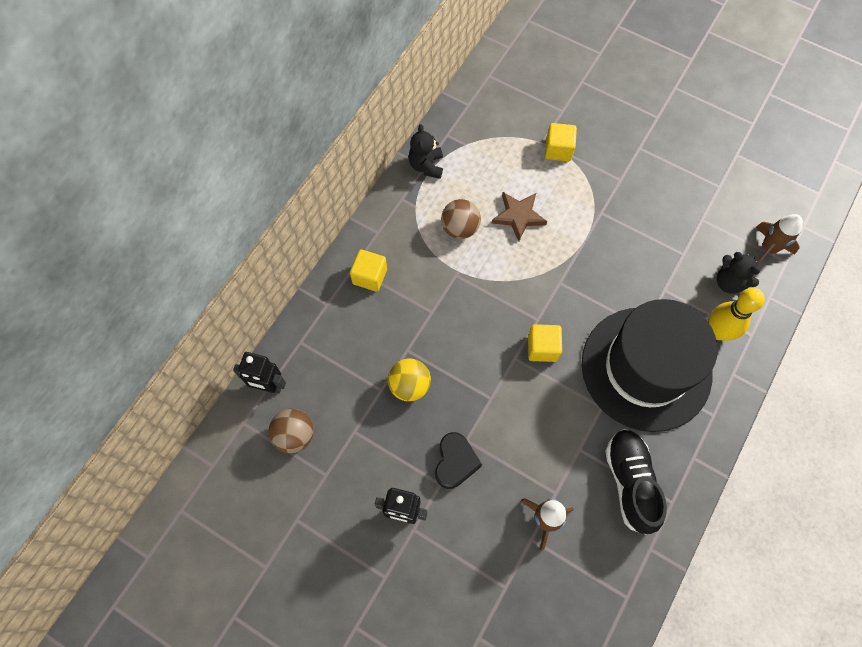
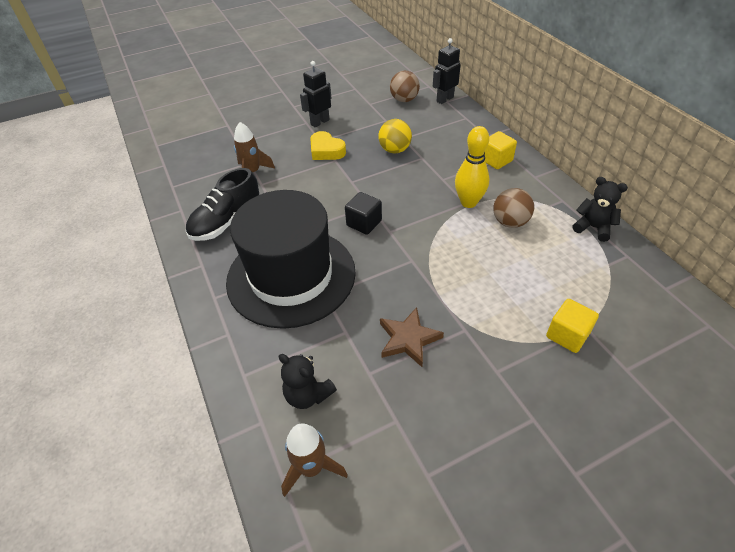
camera: 125 degrees right, 20 degrees down
black heart [435,432,482,489] -> yellow heart [310,131,346,160]
brown star [492,192,547,241] -> brown star moved to [380,307,444,367]
yellow cube [528,324,562,362] -> black cube [345,192,382,235]
black shoe [605,429,667,534] -> black shoe turned 105 degrees clockwise [186,168,260,241]
yellow bowling pin [708,288,765,341] -> yellow bowling pin moved to [455,126,489,208]
black teddy bear [717,252,760,294] -> black teddy bear turned 135 degrees counterclockwise [279,354,337,409]

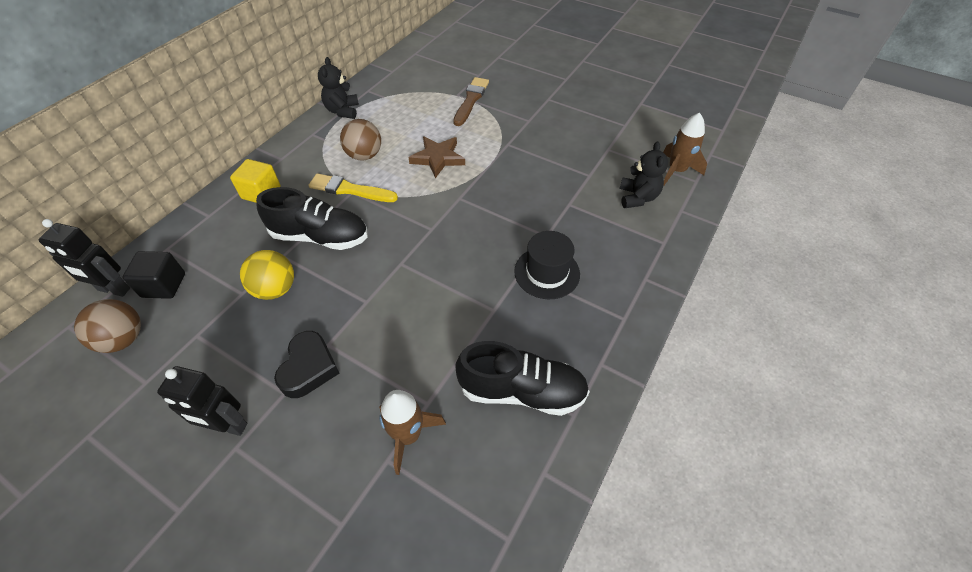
camera: 125 degrees left, 5 degrees up
black hat [226,190,356,329] -> black hat [514,231,580,299], size x0.45
yellow heart [310,131,346,160] -> black heart [274,331,339,398]
black cube [345,192,382,235] -> black cube moved to [122,251,185,299]
brown star [380,307,444,367] -> brown star moved to [408,136,465,178]
yellow bowling pin [455,126,489,208] -> yellow brush [308,173,398,202]
yellow cube [546,299,599,353] -> brown brush [453,77,489,126]
none -> black shoe [256,187,368,250]

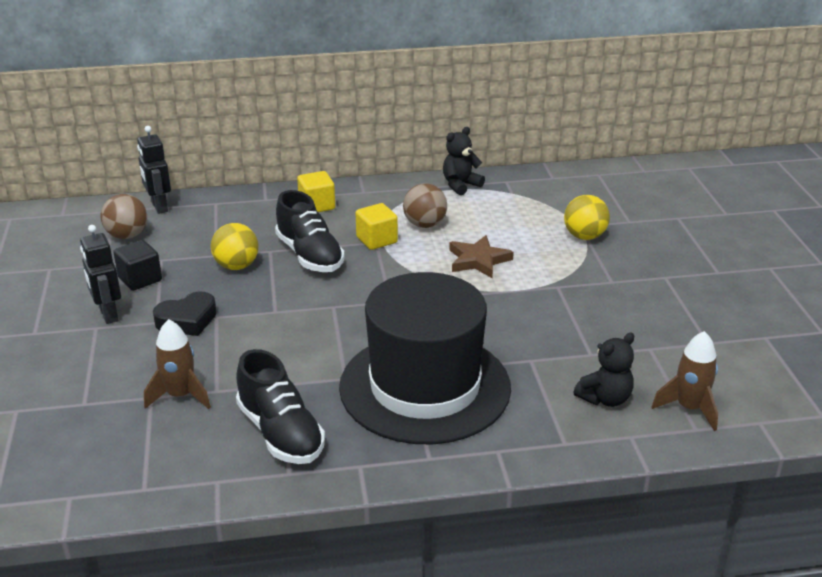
camera: 50 degrees right, 20 degrees down
black cube [122,251,185,299] -> black cube moved to [113,240,162,291]
yellow brush [308,173,398,202] -> yellow cube [356,203,398,250]
brown brush [453,77,489,126] -> yellow ball [564,195,610,240]
black hat [514,231,580,299] -> black hat [339,272,511,444], size x2.23

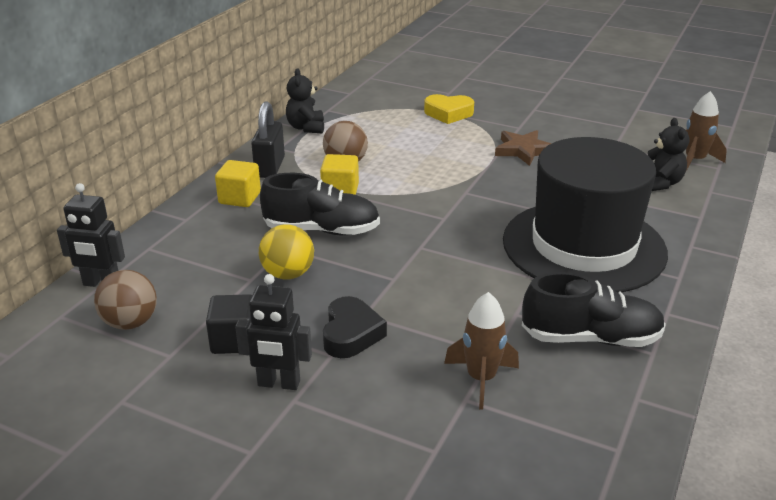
camera: 55 degrees left, 0 degrees up
brown star [449,235,514,278] -> brown star moved to [495,130,552,166]
yellow ball [564,195,610,240] -> yellow heart [424,94,474,124]
none -> black padlock [251,101,285,178]

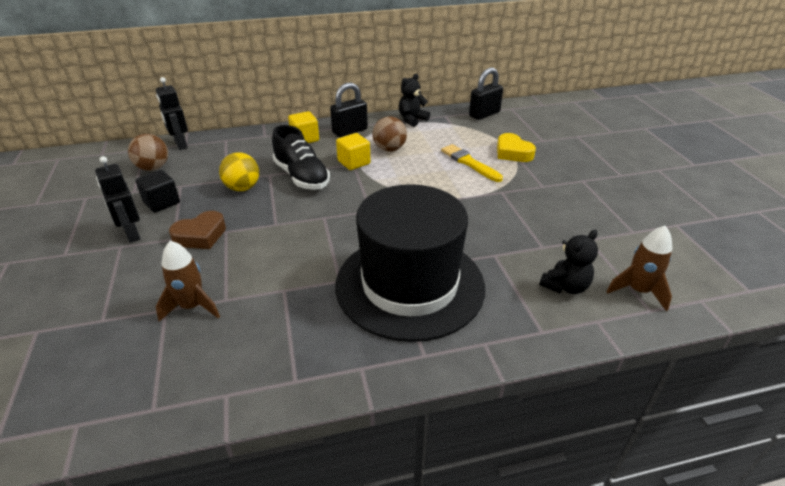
camera: 50 degrees right, 5 degrees up
black heart [323,296,387,358] -> brown heart [169,211,226,249]
brown star [495,130,552,166] -> none
black shoe [522,272,666,347] -> none
none -> yellow brush [441,144,503,182]
none -> black padlock [469,68,503,120]

